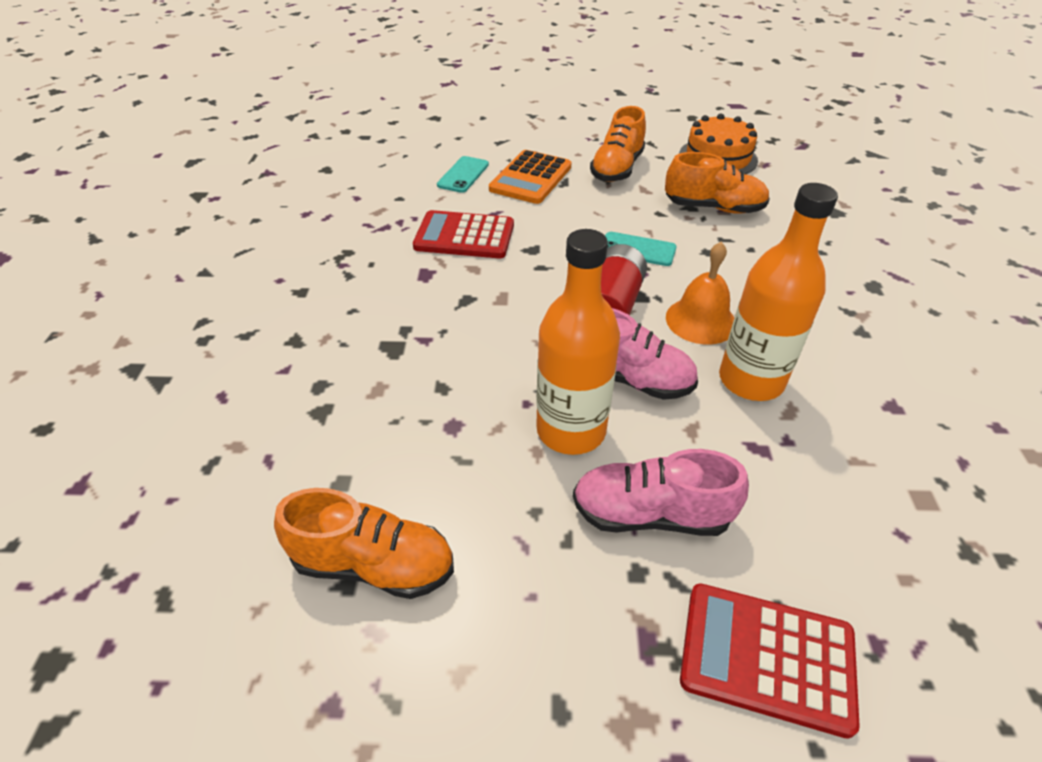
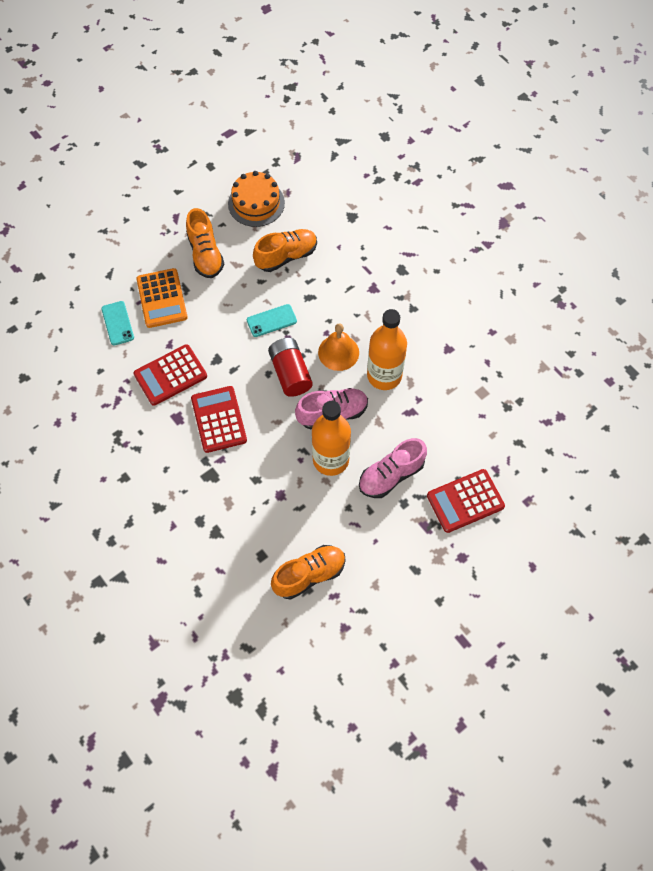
camera: 40 degrees left, 20 degrees up
none -> red calculator [191,386,247,453]

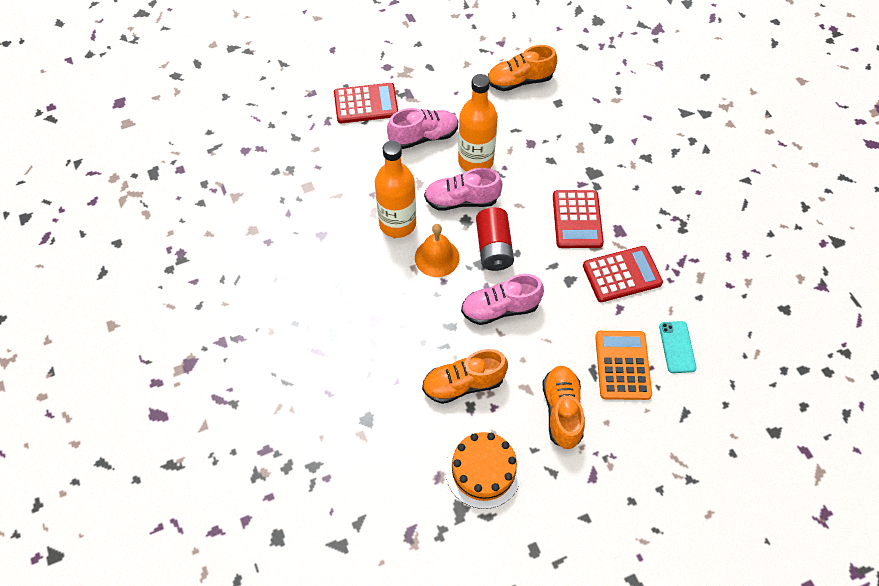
camera: 165 degrees left, 5 degrees down
turquoise phone [247,304,297,337] -> pink shoe [461,274,544,325]

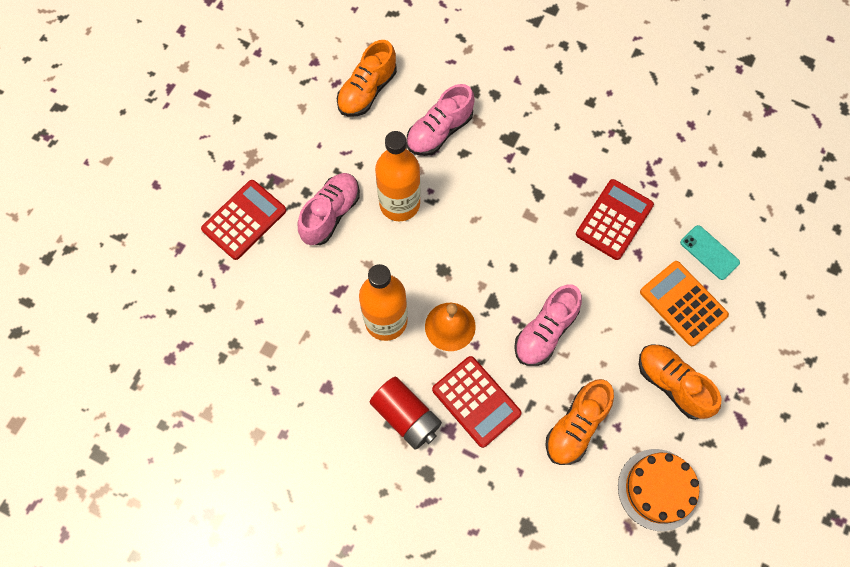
camera: 40 degrees left, 10 degrees up
pink shoe [424,168,502,210] -> pink shoe moved to [406,84,475,156]
red battery [476,207,514,271] -> red battery moved to [370,377,442,449]
red calculator [553,190,604,248] -> red calculator moved to [432,356,522,448]

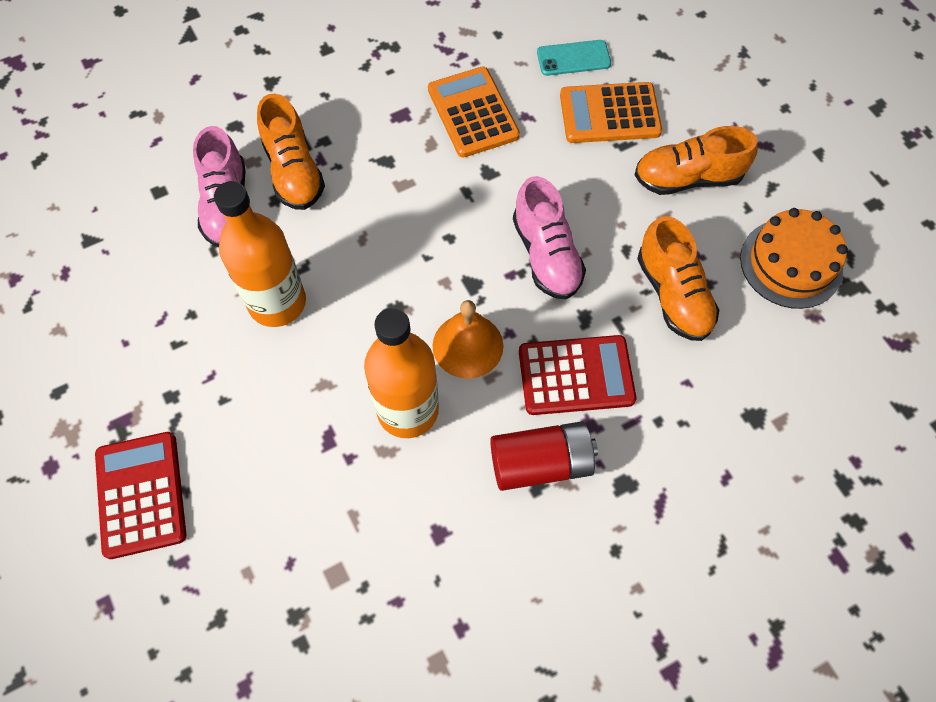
camera: 55 degrees left, 5 degrees down
pink shoe [298,173,360,245] -> none
orange shoe [337,40,397,117] -> orange shoe moved to [257,94,325,210]
red calculator [576,179,654,260] -> orange calculator [428,67,520,158]

